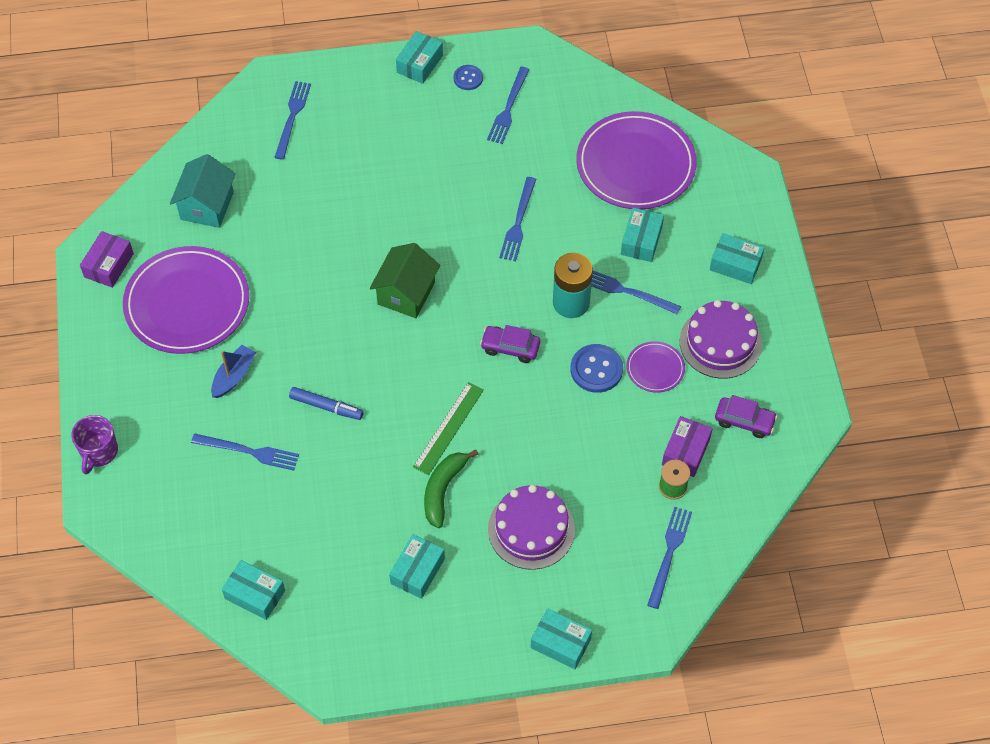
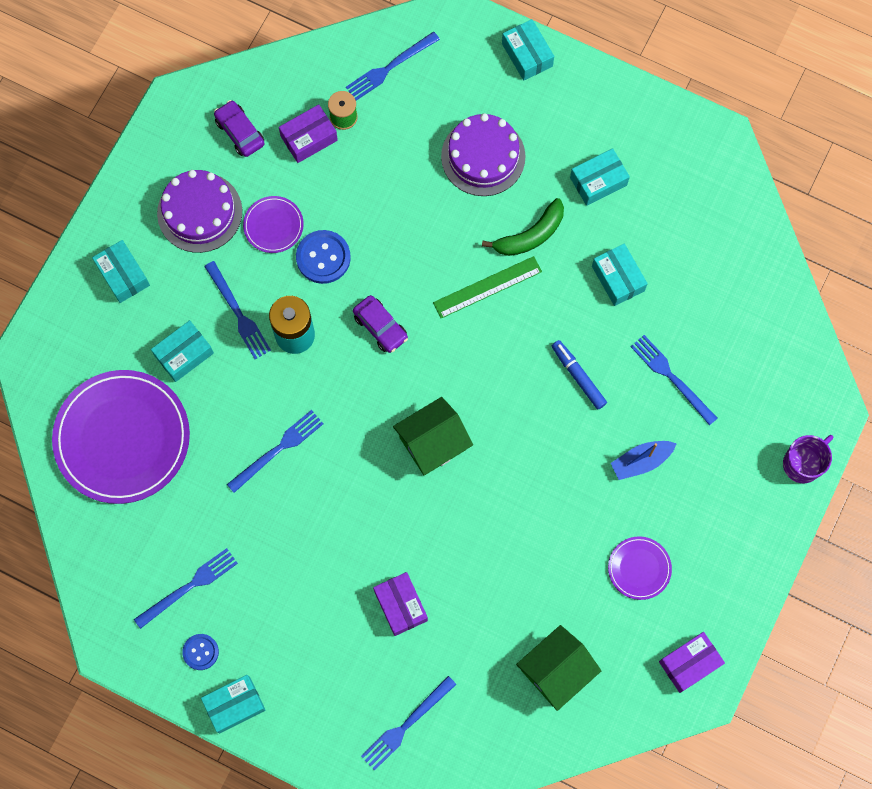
camera: 145 degrees left, 15 degrees up
purple plate [123,246,249,354] -> purple plate [608,536,672,600], size x0.46
turquoise house [170,154,236,228] -> green house [516,625,601,711]
turquoise box [222,560,285,620] -> turquoise box moved to [592,243,648,306]
none -> purple box [373,572,428,636]

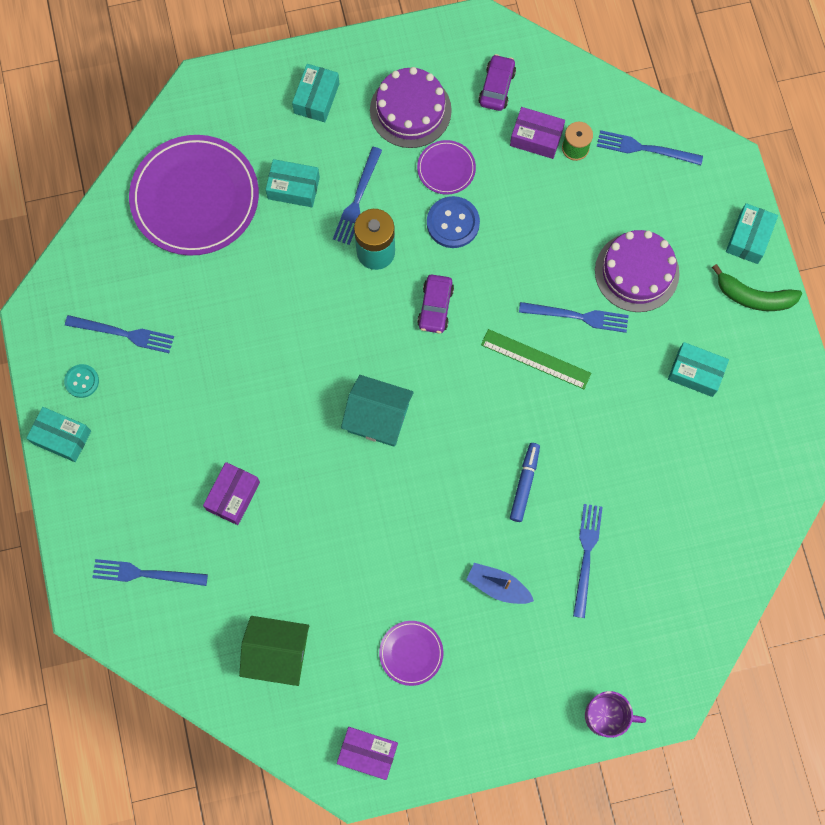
camera: 50 degrees right, 0 degrees up
blue button [182,634,219,670] -> turquoise button [64,364,99,398]
blue fork [227,410,324,493] -> blue fork moved to [519,302,629,333]
green house [393,397,473,476] -> turquoise house [341,375,414,447]
green banana [482,198,564,256] -> green banana moved to [712,264,802,311]
turquoise box [592,243,648,306] -> none

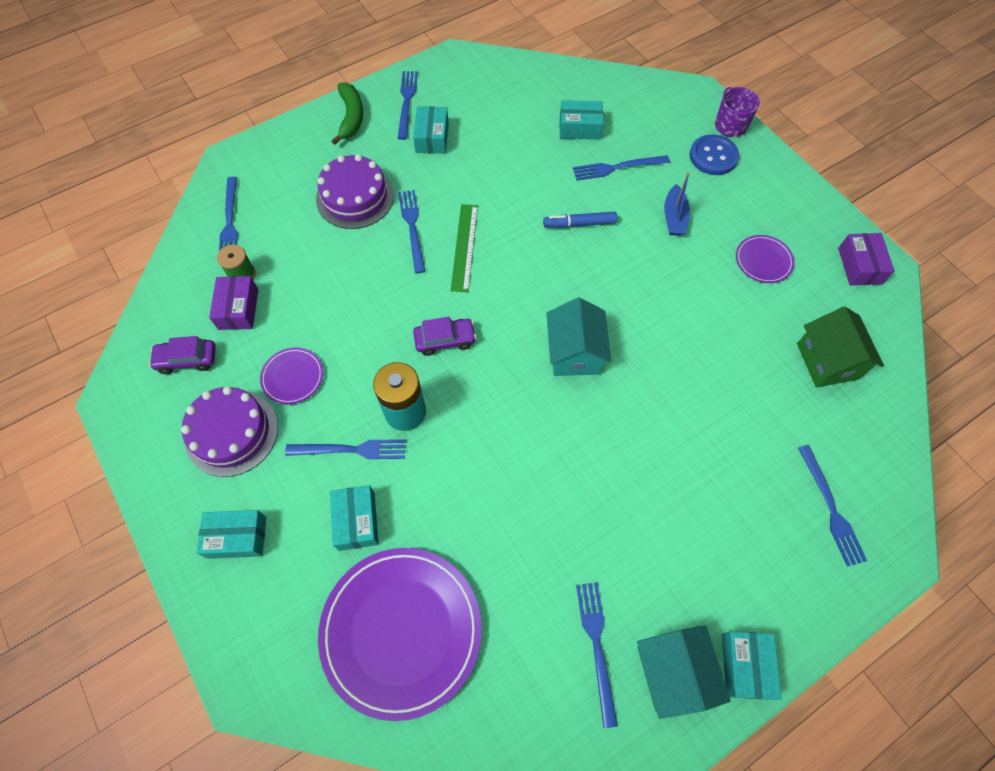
camera: 110 degrees left, 10 degrees down
turquoise button [64,364,99,398] -> turquoise house [637,625,731,719]
purple box [203,462,260,525] -> none
blue button [427,196,480,248] -> blue button moved to [690,135,739,175]
turquoise box [726,203,778,264] -> turquoise box moved to [559,100,604,140]
none -> blue fork [397,71,418,140]

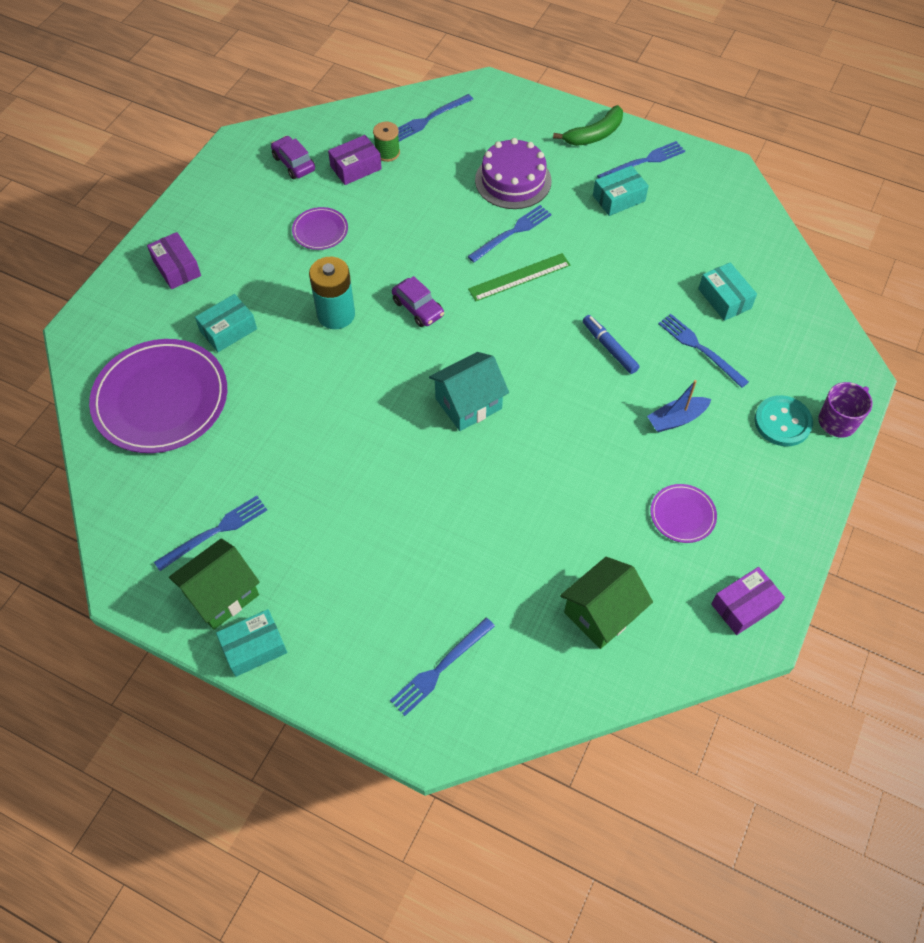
camera: 60 degrees right, 5 degrees down
purple cake [181,386,278,477] -> none
turquoise box [196,510,266,559] -> purple box [147,232,201,289]
blue fork [285,439,406,459] -> none
turquoise house [637,625,731,719] -> green house [169,538,260,630]
blue button [690,135,739,175] -> turquoise button [754,395,813,447]

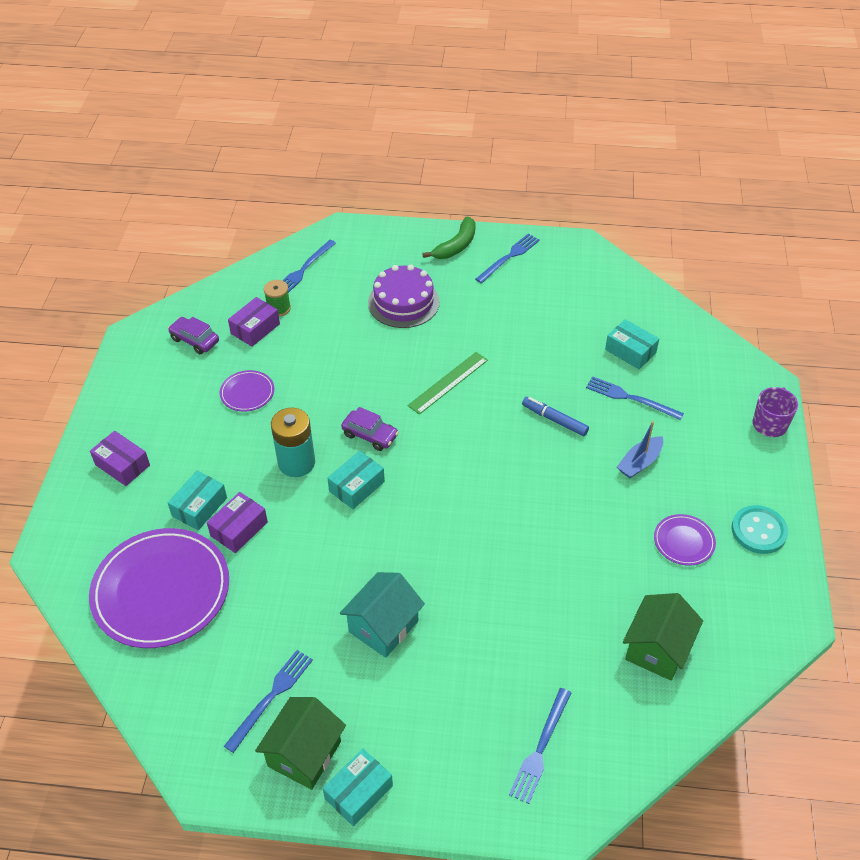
camera: 20 degrees left, 10 degrees down
turquoise house [429,352,509,431] -> turquoise house moved to [340,572,425,658]
blue fork [467,205,552,262] -> none
turquoise box [593,165,649,216] -> turquoise box moved to [327,451,385,509]
purple box [711,567,785,635] -> purple box moved to [207,492,268,553]
turquoise button [754,395,813,447] -> turquoise button moved to [731,505,788,554]

